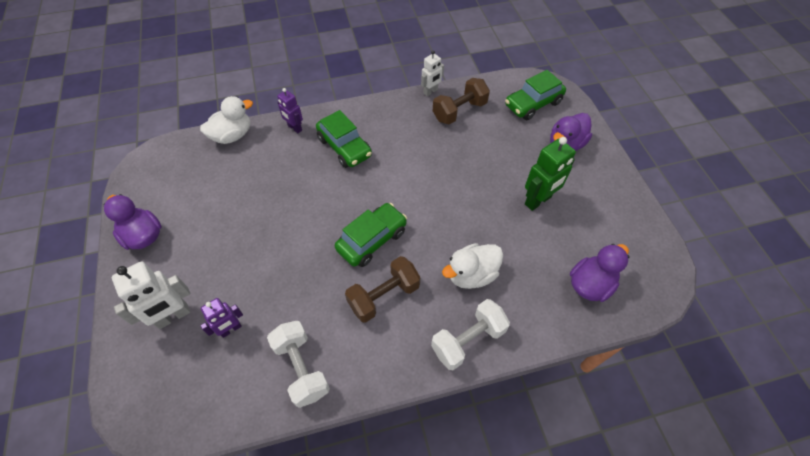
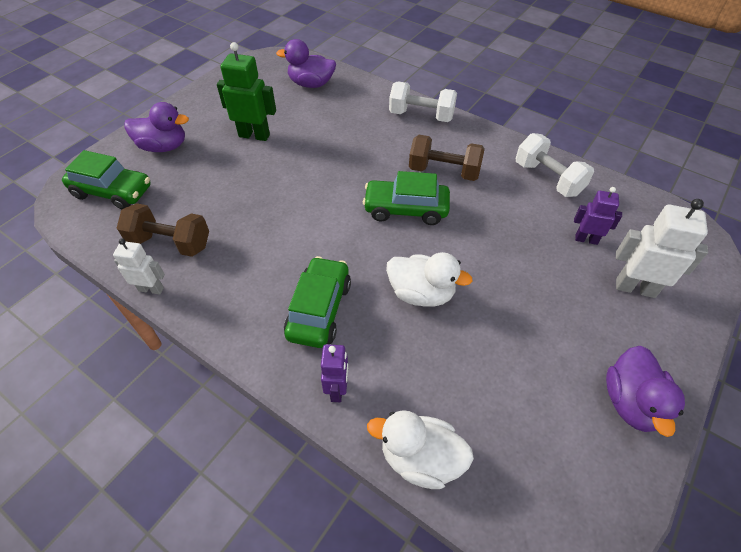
camera: 130 degrees left, 5 degrees down
white dumbbell [267,321,330,408] -> white dumbbell turned 60 degrees counterclockwise [516,133,594,197]
white duck [442,243,503,289] -> white duck moved to [386,252,473,307]

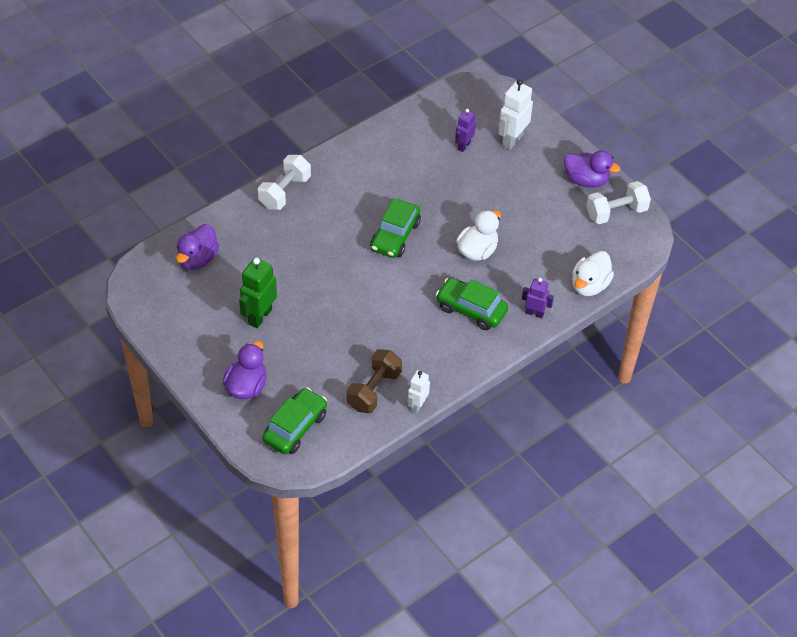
camera: 75 degrees left, 0 degrees up
brown dumbbell [409,135,485,181] -> none
white dumbbell [516,133,594,197] -> white dumbbell moved to [586,181,651,224]

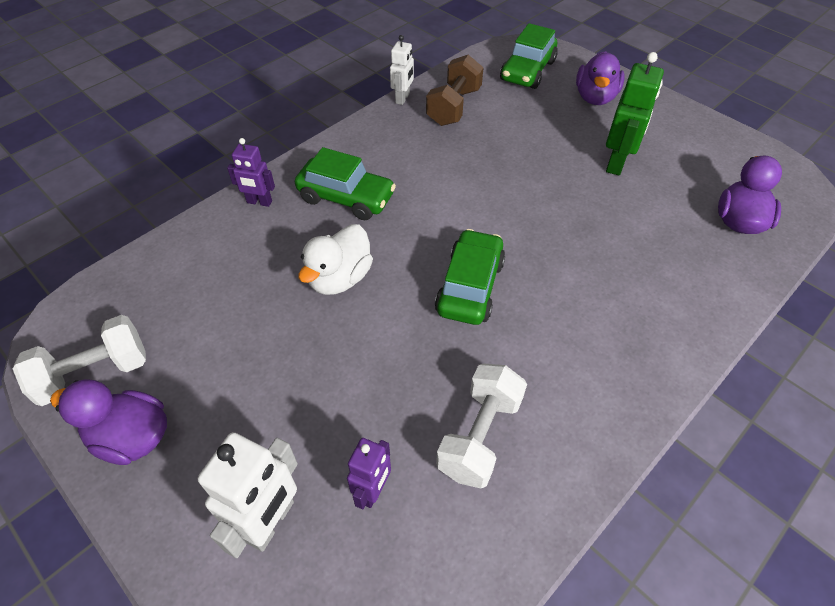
camera: 175 degrees right, 0 degrees up
white dumbbell [258,155,311,210] -> white dumbbell moved to [436,364,527,488]
white duck [572,251,614,296] -> none

